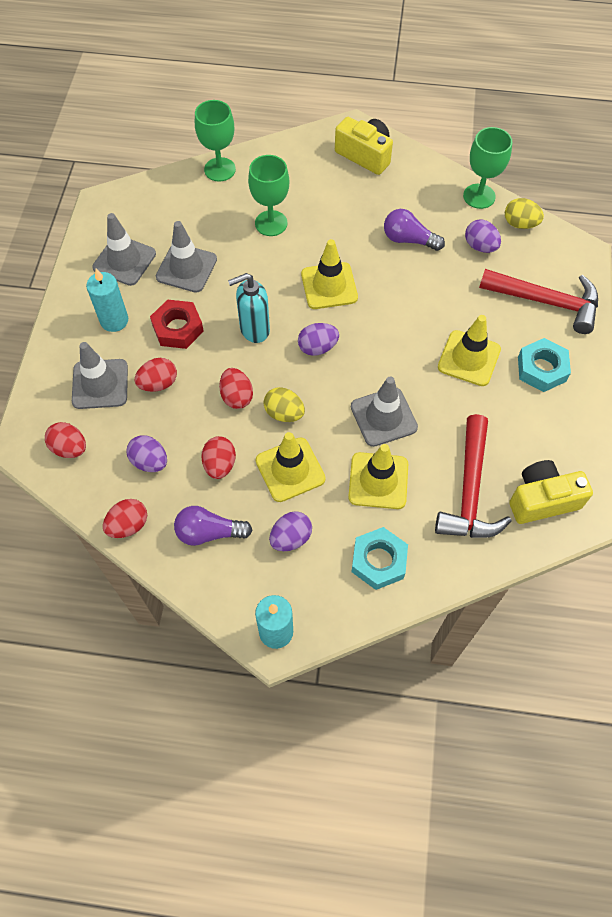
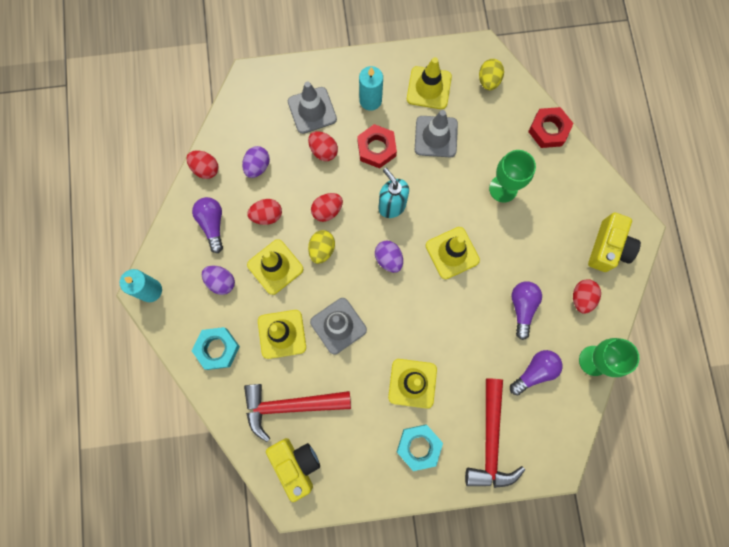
camera: 75 degrees right, 15 degrees up
red egg [45,422,86,458] -> red egg moved to [573,279,601,314]
grey traffic cone [92,213,156,286] -> yellow traffic cone [407,57,452,109]
green goblet [195,100,236,181] -> red nut [528,107,574,148]
purple egg [465,220,501,253] -> purple light bulb [510,350,563,395]
yellow egg [505,198,544,229] -> yellow egg moved to [479,59,504,90]

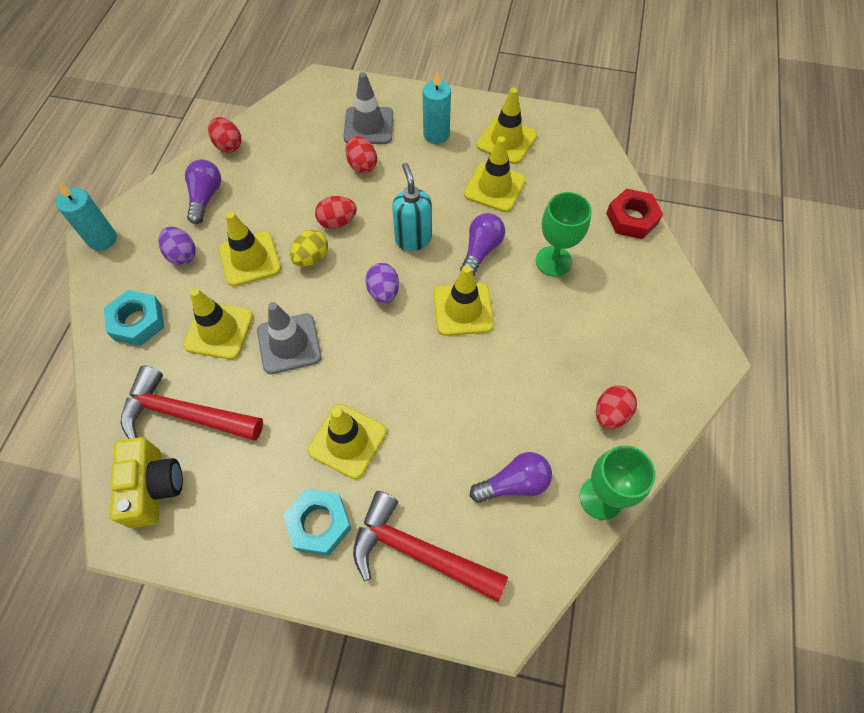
camera: 20 degrees right, 15 degrees down
purple egg [242,146,270,178] -> none
red egg [247,199,282,225] -> none
red nut [357,124,397,169] -> none
grey traffic cone [415,110,458,157] -> yellow traffic cone [464,136,526,212]
red hammer [465,378,525,488] -> red hammer turned 90 degrees clockwise [353,491,508,602]
yellow egg [479,59,504,90] -> none
purple light bulb [511,281,542,340] -> purple light bulb moved to [460,213,505,276]
yellow camera [588,212,641,272] -> none

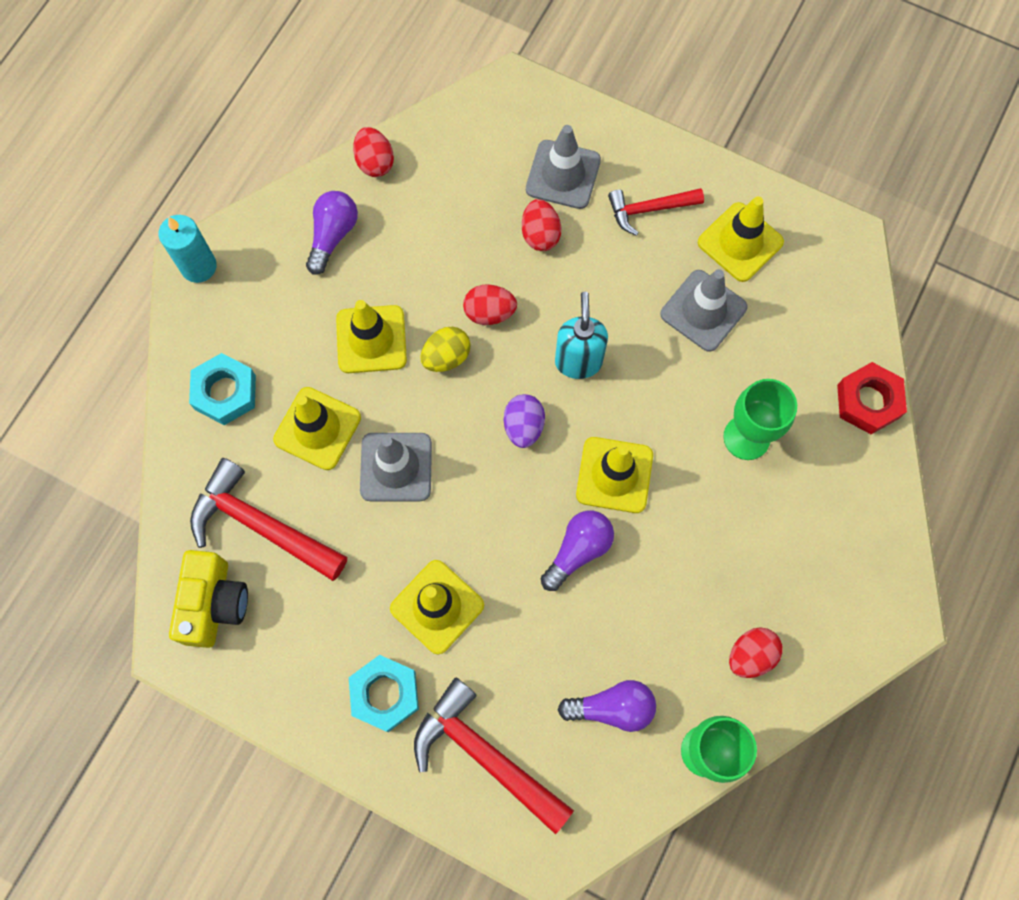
camera: 15 degrees right, 10 degrees up
purple egg [158,227,196,265] -> none
turquoise candle [423,72,451,144] -> red hammer [608,188,704,236]
purple light bulb [460,213,505,276] -> purple light bulb moved to [541,511,614,591]
yellow traffic cone [464,136,526,212] -> grey traffic cone [660,269,748,352]

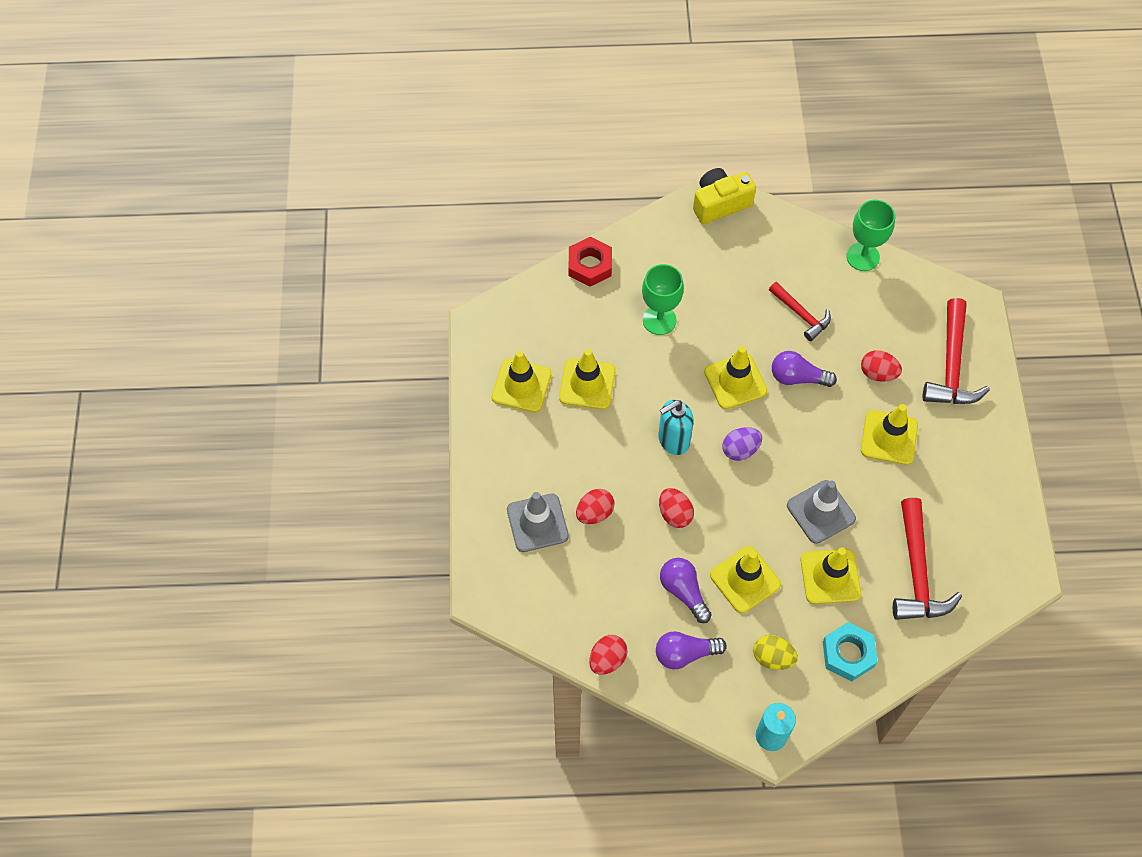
camera: 120 degrees left, 10 degrees down
yellow camera [169,550,248,648] -> yellow camera moved to [693,168,756,224]
turquoise nut [349,655,419,732] -> none
yellow egg [420,327,471,372] -> yellow egg moved to [753,635,798,670]
purple light bulb [558,680,656,732] -> purple light bulb moved to [660,558,712,623]
red hammer [608,188,704,236] -> red hammer moved to [769,282,831,341]
grey traffic cone [660,269,748,352] -> yellow traffic cone [559,349,616,410]
red egg [729,628,783,678] -> red egg moved to [861,350,902,382]

